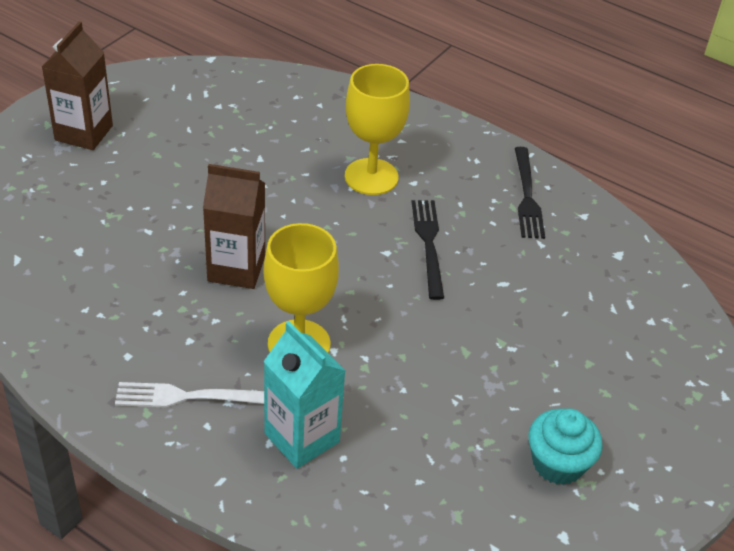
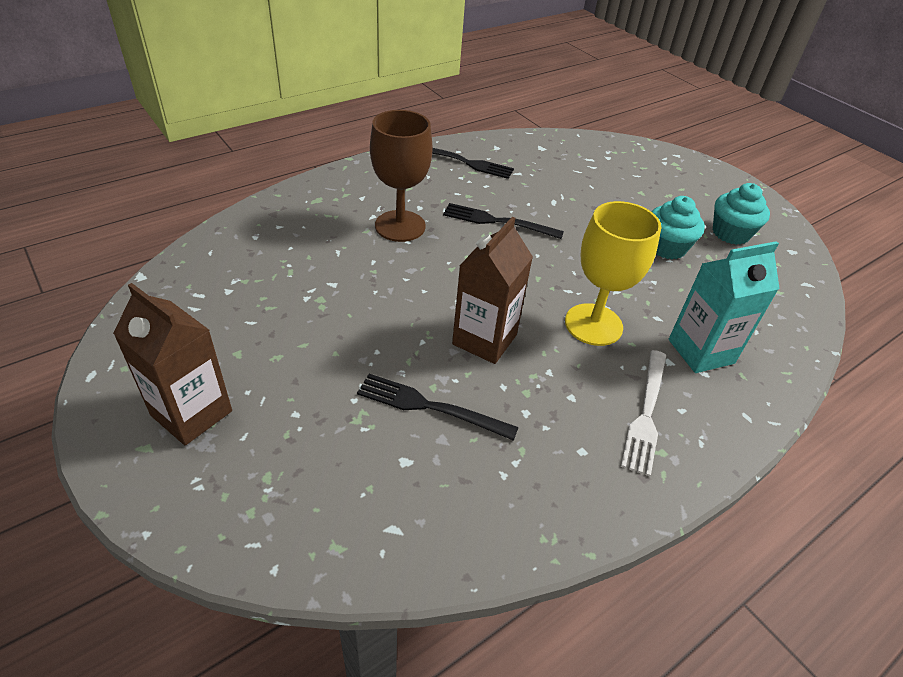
camera: 70 degrees left, 0 degrees up
yellow goblet [345,64,410,195] -> brown goblet [370,110,433,242]
none -> black fork [357,374,519,441]
none -> turquoise cupcake [652,196,705,259]

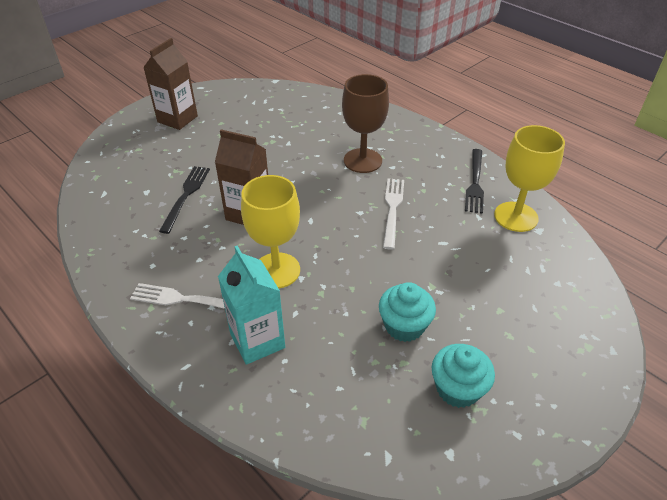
camera: 85 degrees right, 0 degrees up
black fork [443,203,564,239] -> white fork [383,178,404,250]
none -> yellow goblet [494,125,565,232]

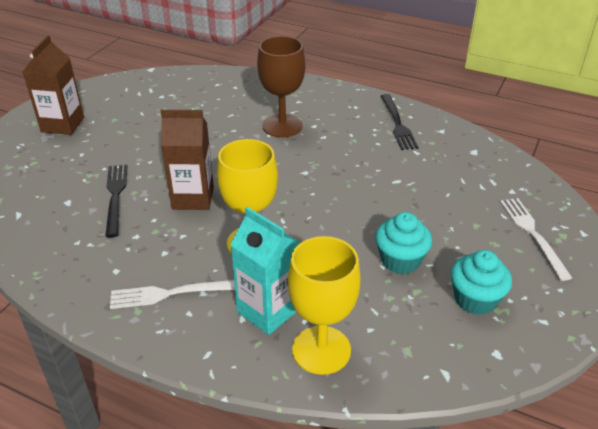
camera: 20 degrees left, 5 degrees down
white fork [383,178,404,250] -> white fork moved to [500,198,572,281]
yellow goblet [494,125,565,232] -> yellow goblet moved to [288,236,361,375]

